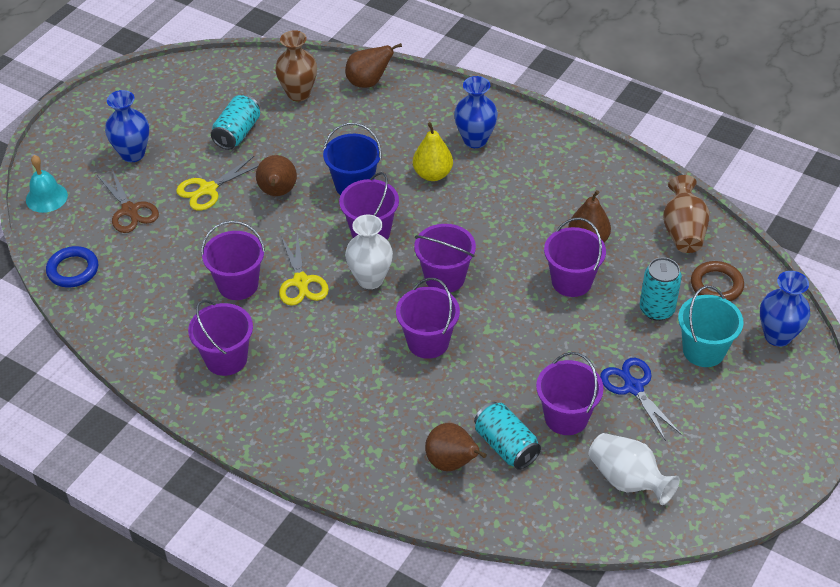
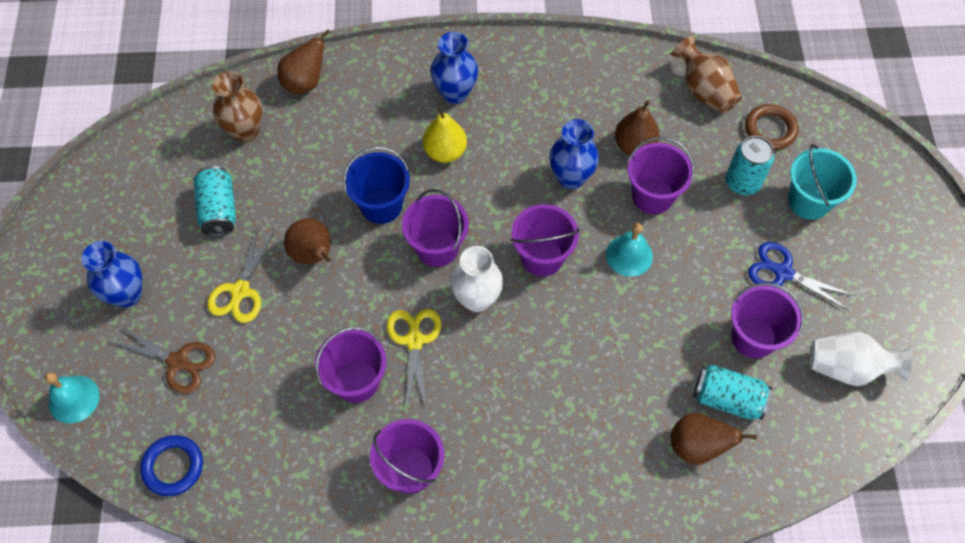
camera: 35 degrees left, 15 degrees up
yellow scissors [279,233,329,306] -> yellow scissors turned 135 degrees counterclockwise [387,309,441,411]
purple bucket [396,278,460,359] -> none
blue vase [760,271,810,347] -> blue vase moved to [549,119,599,189]
none -> turquoise bell [606,222,653,277]

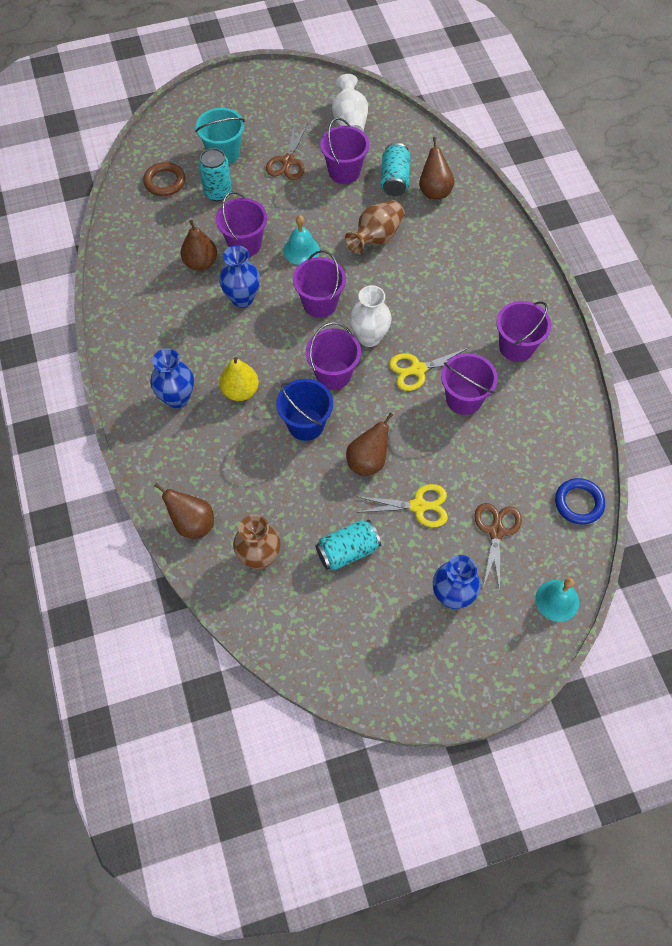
camera: 105 degrees left, 0 degrees up
brown vase [671,36,742,114] -> brown vase moved to [345,200,405,254]
blue scissors [748,242,855,311] -> brown scissors [266,123,307,180]

